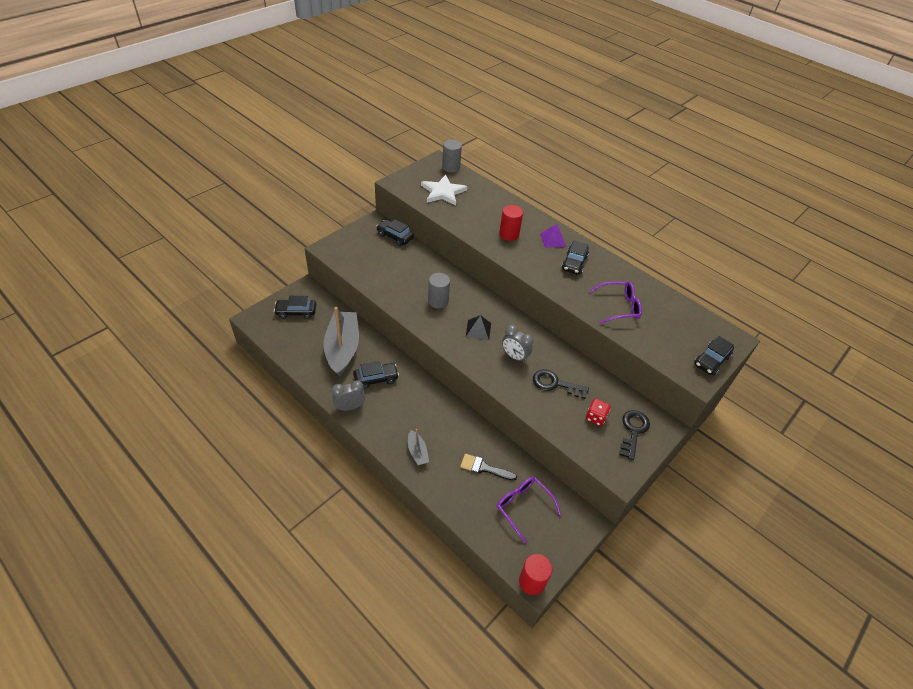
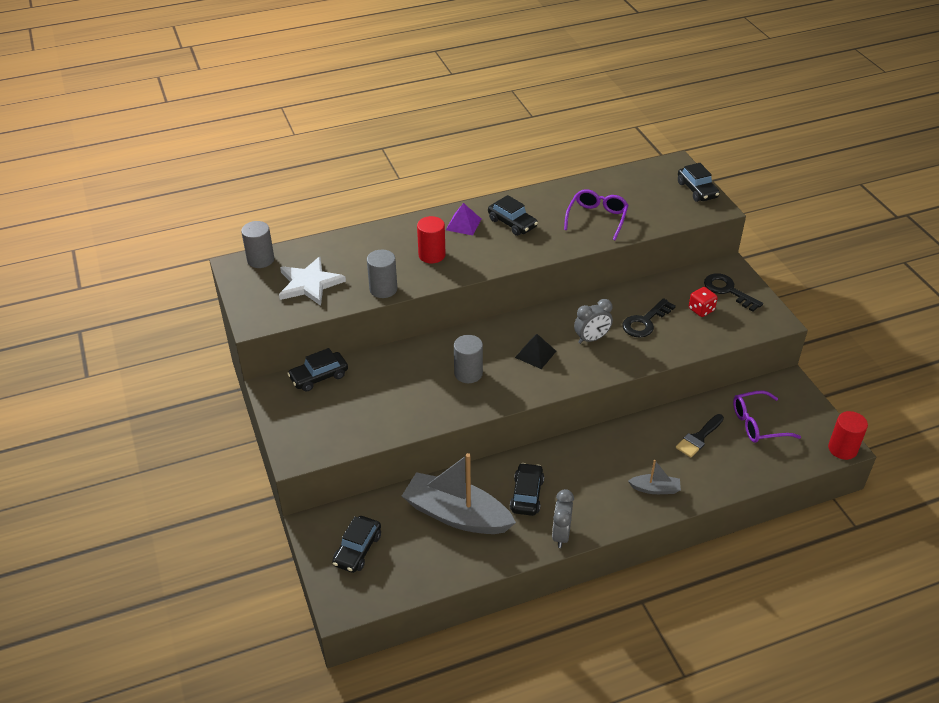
camera: 60 degrees left, 5 degrees down
none -> grey cylinder [367,250,397,298]

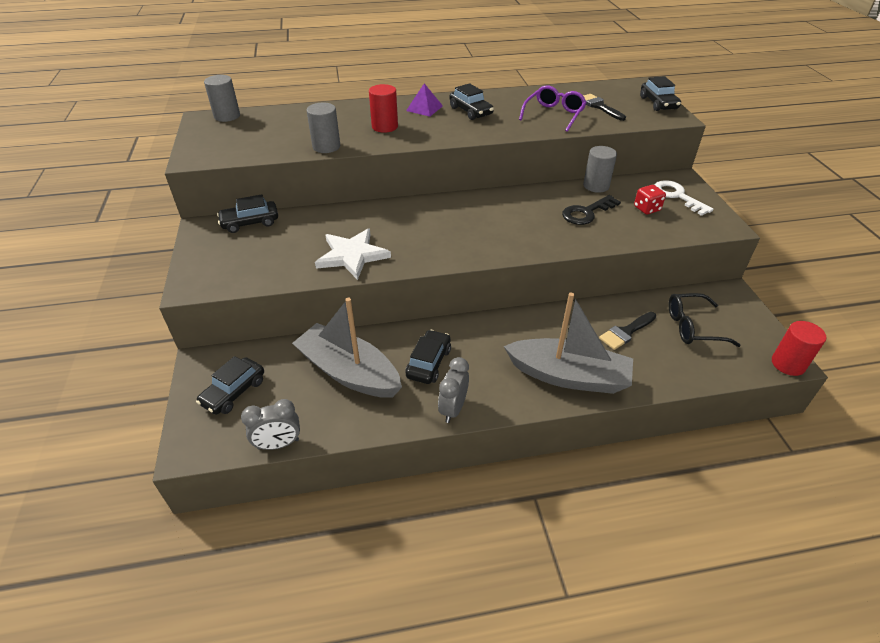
camera: 10 degrees right, 0 degrees up
white star [279,257,346,306] -> white star moved to [315,229,391,280]
grey cylinder [454,335,483,383] -> grey cylinder moved to [583,146,617,193]
black pyramid [515,334,556,369] -> none
grey clock [574,299,613,344] -> grey clock moved to [241,399,300,450]
grey boat [628,460,681,494] -> grey boat [504,292,633,394], size x2.20
black key [704,273,763,312] -> white key [654,180,714,216]
purple glasses [733,390,801,443] -> black glasses [668,293,741,347]
none -> black brush [583,94,626,121]

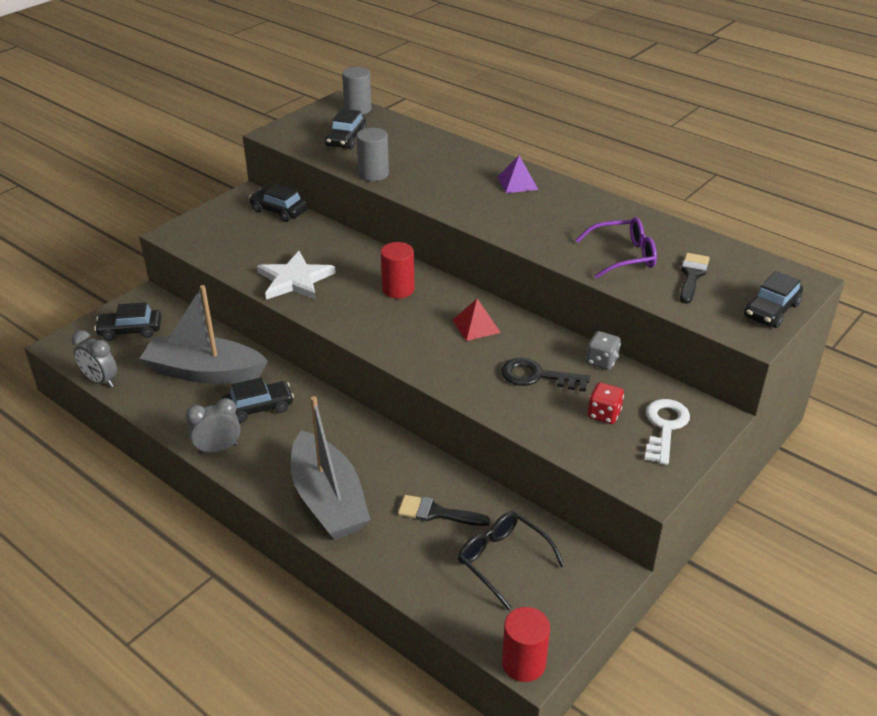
camera: 50 degrees right, 5 degrees down
grey boat [292,298,402,398] -> grey boat turned 75 degrees counterclockwise [140,285,268,384]
red cylinder [369,84,398,133] -> red cylinder moved to [381,242,415,298]
black car [449,83,494,120] -> black car moved to [325,108,367,149]
grey cylinder [583,146,617,193] -> grey dice [586,331,621,370]
none -> red pyramid [453,299,501,341]

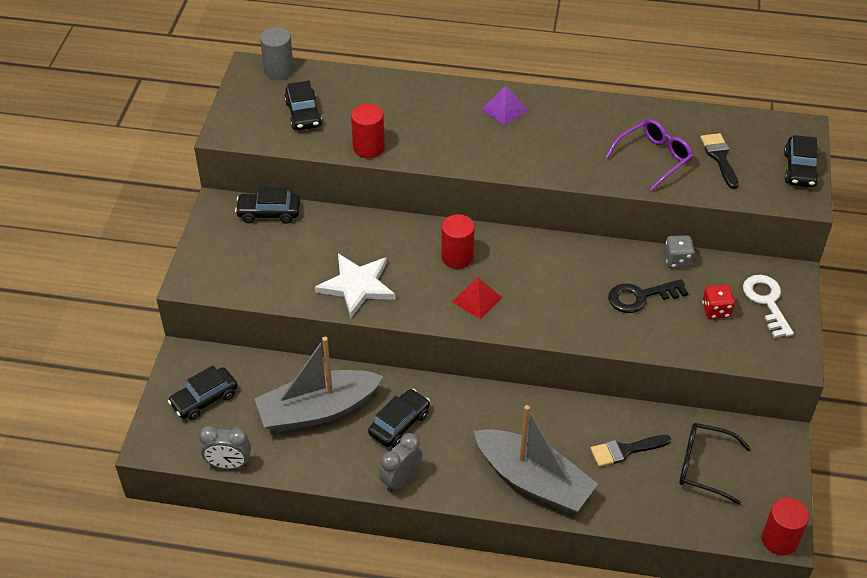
camera: 30 degrees left, 10 degrees up
grey cylinder [356,128,389,181] -> red cylinder [351,103,385,158]
red pyramid [453,299,501,341] -> red pyramid moved to [452,278,503,319]

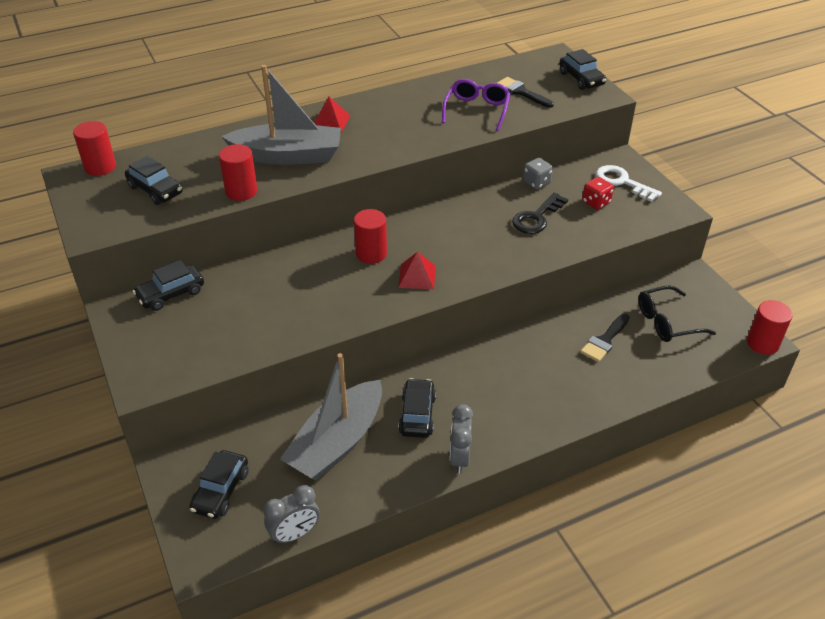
camera: 35 degrees left, 5 degrees down
grey cylinder [260,27,294,80] -> red cylinder [73,121,116,176]
white star [315,254,396,318] -> none
grey boat [474,405,598,513] -> grey boat moved to [221,65,341,165]
purple pyramid [481,86,529,126] -> red pyramid [314,97,350,133]

